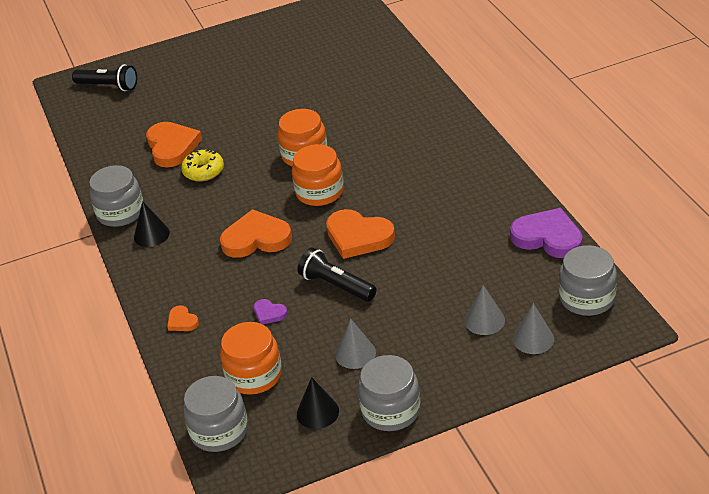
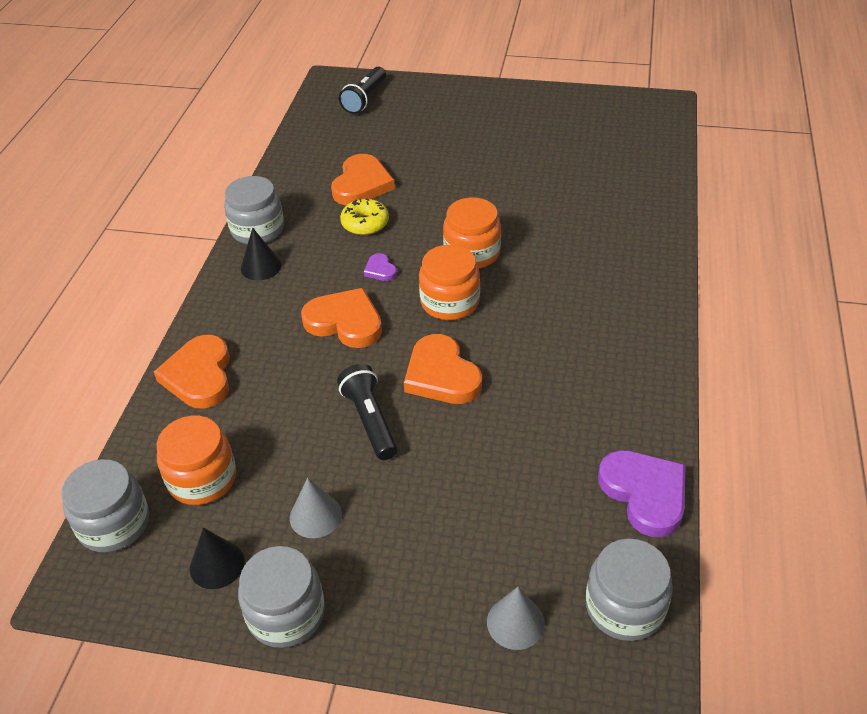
camera: 30 degrees right, 5 degrees up
black flashlight [72,64,137,91] -> black flashlight turned 60 degrees clockwise [339,67,386,114]
orange heart [167,305,199,331] -> orange heart [154,335,230,409], size x2.10
purple heart [254,299,288,324] -> purple heart moved to [364,253,397,281]
grey cone [464,285,505,335] -> none

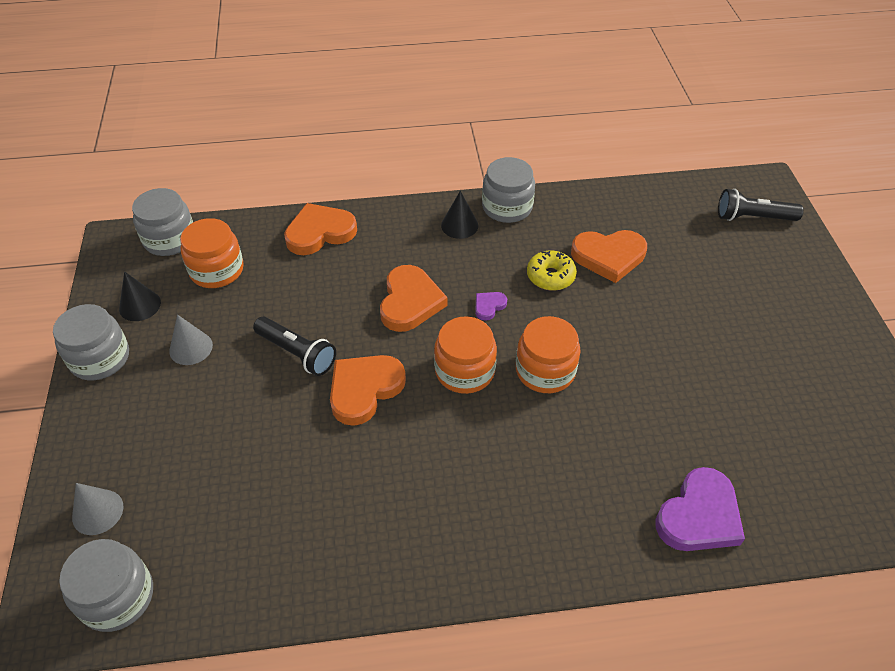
camera: 70 degrees right, 5 degrees up
black flashlight [337,364,397,460] -> black flashlight turned 75 degrees clockwise [253,317,336,376]
purple heart [598,450,686,537] -> purple heart moved to [655,467,745,551]

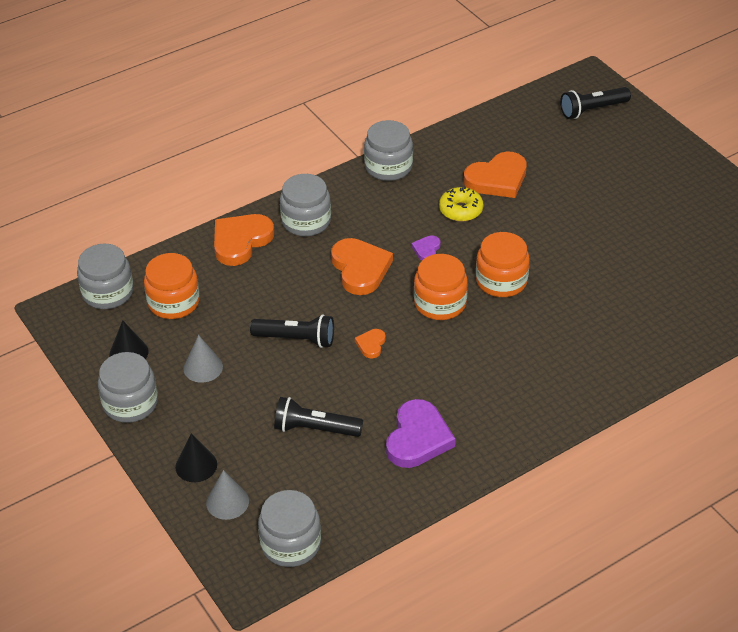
camera: 25 degrees left, 5 degrees down
orange heart [330,355,406,426] -> orange heart [355,329,386,358], size x0.48
black cone [441,191,478,239] -> black cone moved to [175,433,217,482]
purple heart [655,467,745,551] -> purple heart moved to [386,399,456,468]
none -> black flashlight [274,397,363,437]
none -> grey jar [280,174,331,236]

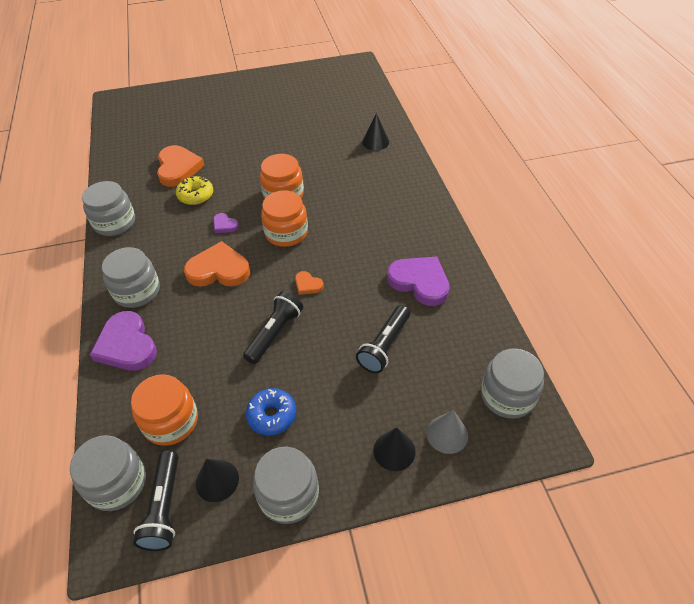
camera: 70 degrees left, 5 degrees up
grey cone [183,335,223,383] -> blue donut [246,388,296,436]
orange heart [214,214,274,266] -> purple heart [90,311,157,371]
black flashlight [560,87,631,119] -> black flashlight moved to [133,450,178,551]
none -> black cone [362,113,389,151]

